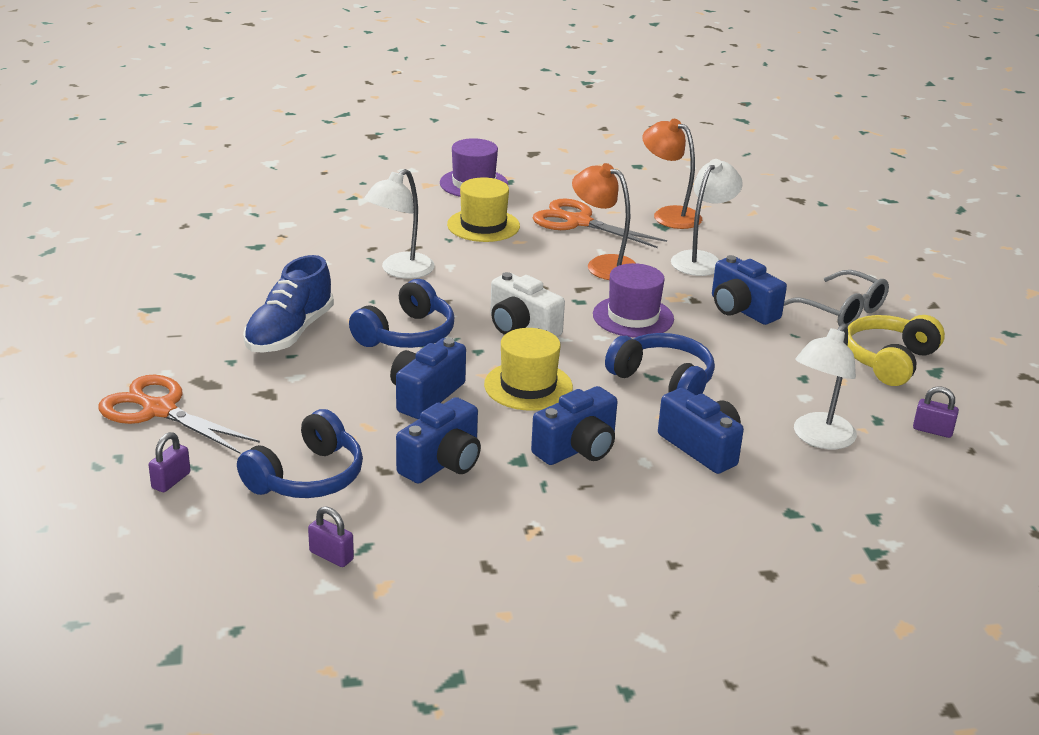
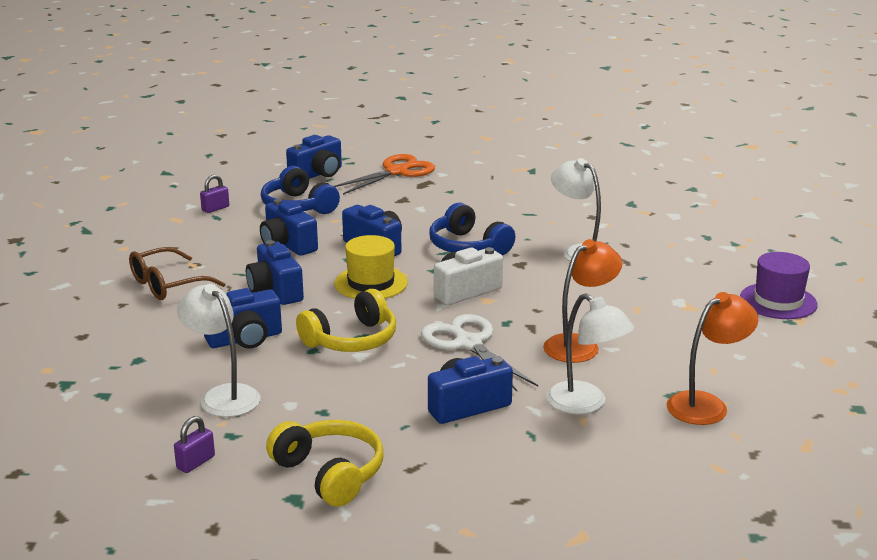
camera: 105 degrees right, 5 degrees down
purple padlock [149,432,190,492] -> blue camera [286,135,342,179]
blue shoe [243,255,334,353] -> none
yellow hat [447,177,520,242] -> none
orange scissors [533,199,667,248] -> none
purple hat [593,263,674,337] -> white scissors [421,314,538,391]
blue headphones [605,333,715,395] -> yellow headphones [296,289,396,352]
grey glasses [784,270,889,327] -> none
none -> brown glasses [129,247,226,300]

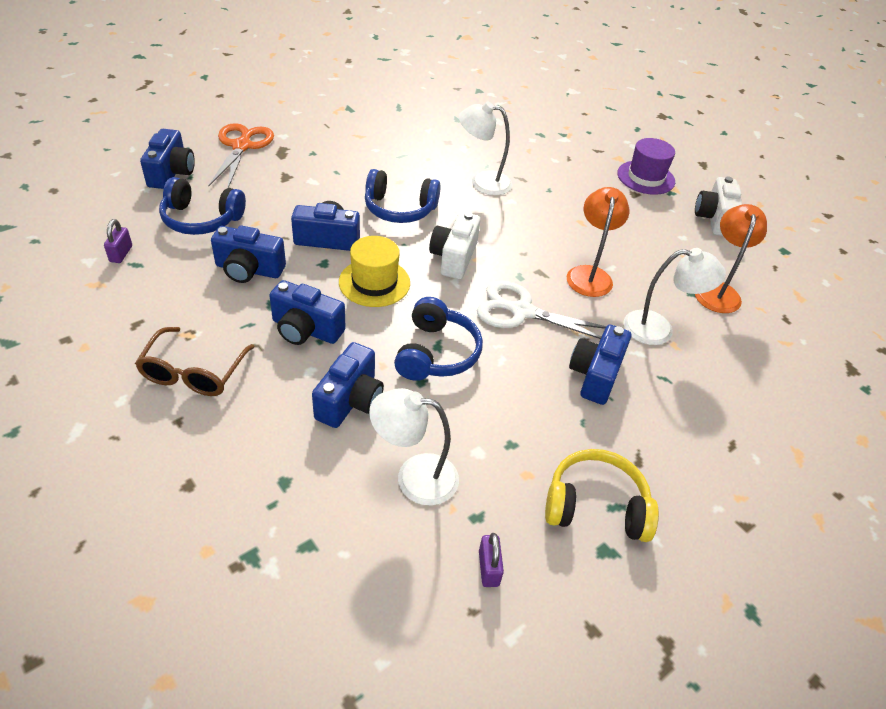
camera: 45 degrees left, 20 degrees up
yellow headphones [296,289,396,352] -> blue headphones [394,297,483,381]
none -> white camera [695,177,742,236]

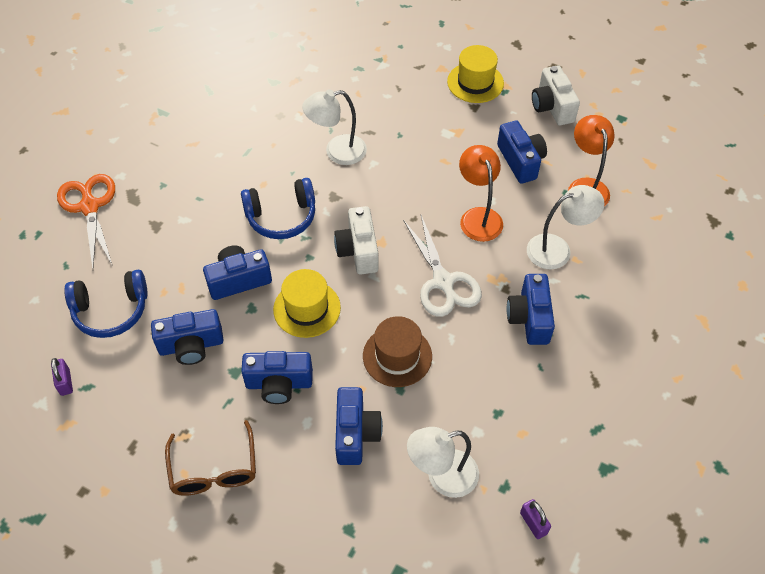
camera: 20 degrees left, 10 degrees up
blue camera [140,129,195,189] -> blue camera moved to [497,120,547,184]
blue headphones [394,297,483,381] -> brown hat [363,316,432,387]
white scissors [477,281,606,339] -> white scissors turned 105 degrees counterclockwise [403,215,482,317]
yellow headphones [545,449,659,542] -> none
purple hat [617,138,675,195] -> yellow hat [447,45,504,103]

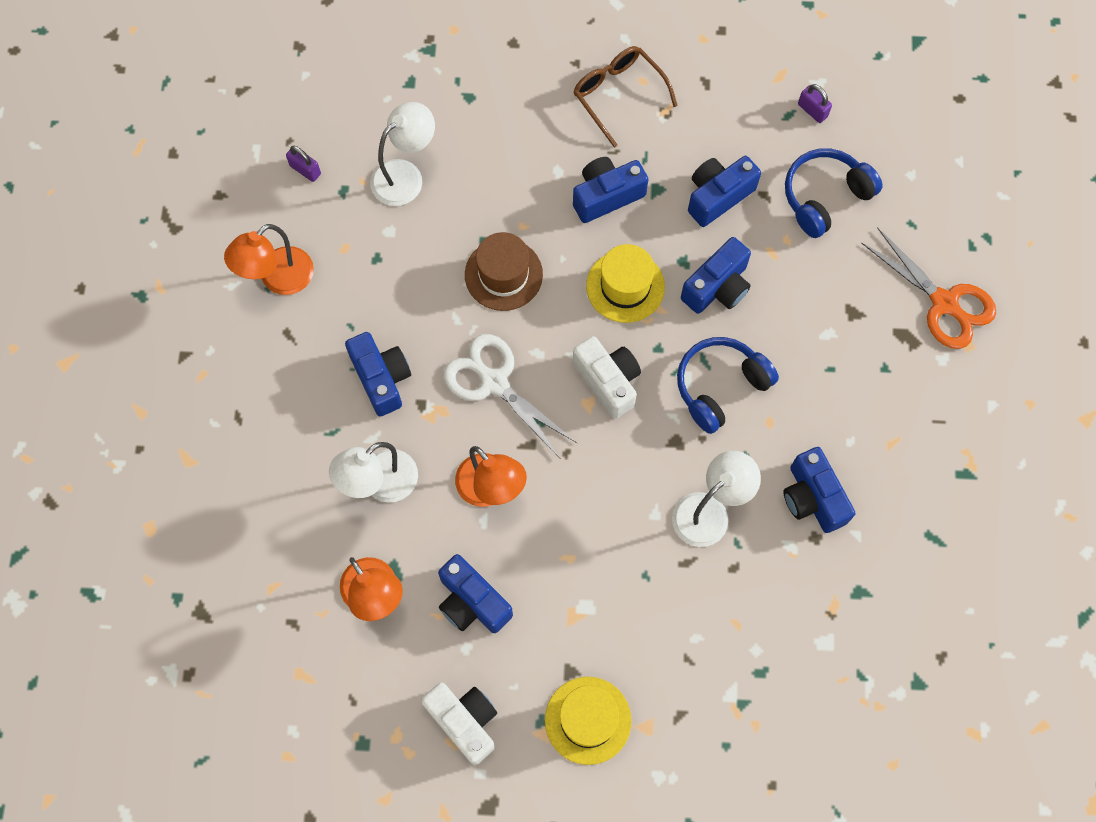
camera: 155 degrees right, 15 degrees up
blue camera [335,387,383,465] -> blue camera moved to [783,447,856,533]
none -> orange lamp [224,224,314,295]

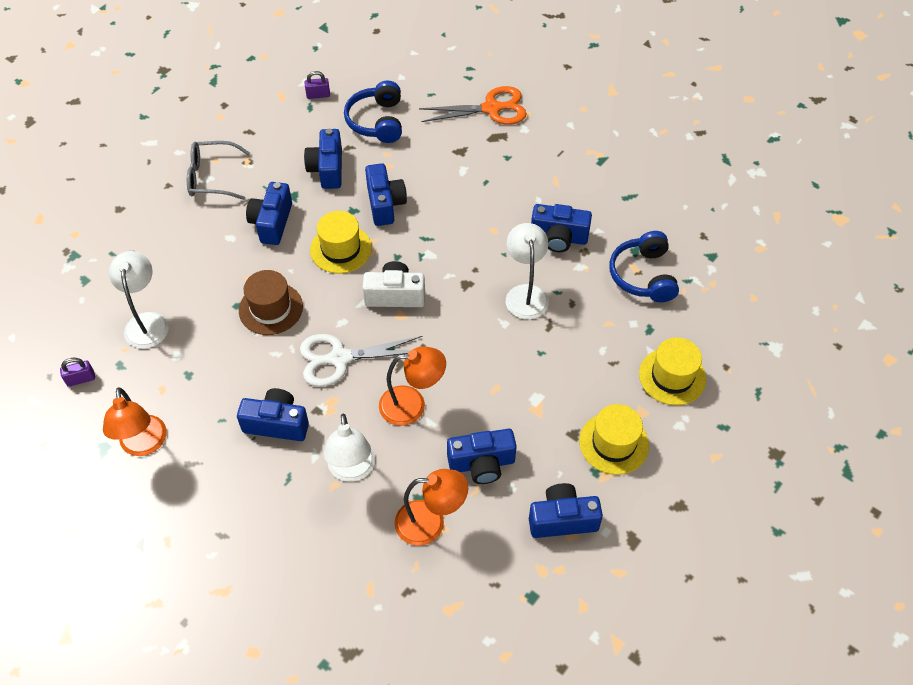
camera: 55 degrees left, 15 degrees down
white camera [421,682,497,765] -> blue camera [529,483,603,538]
brown glasses [573,46,678,148] -> grey glasses [187,141,250,200]
blue headphones [677,337,779,434] -> blue headphones moved to [609,231,679,302]
none -> yellow hat [639,337,706,405]

